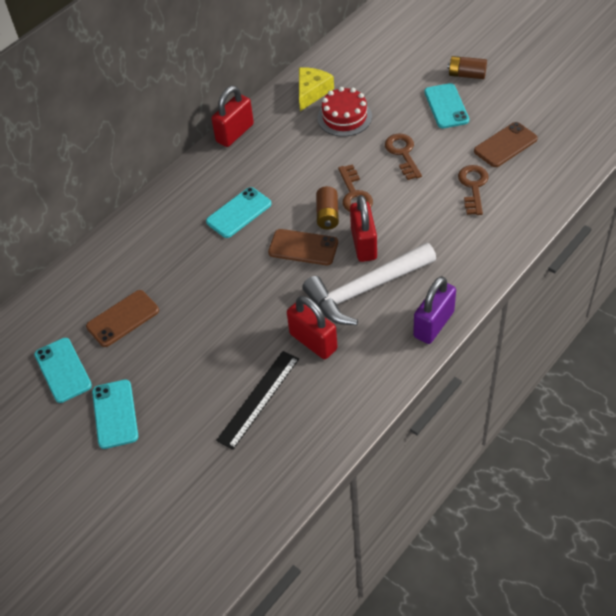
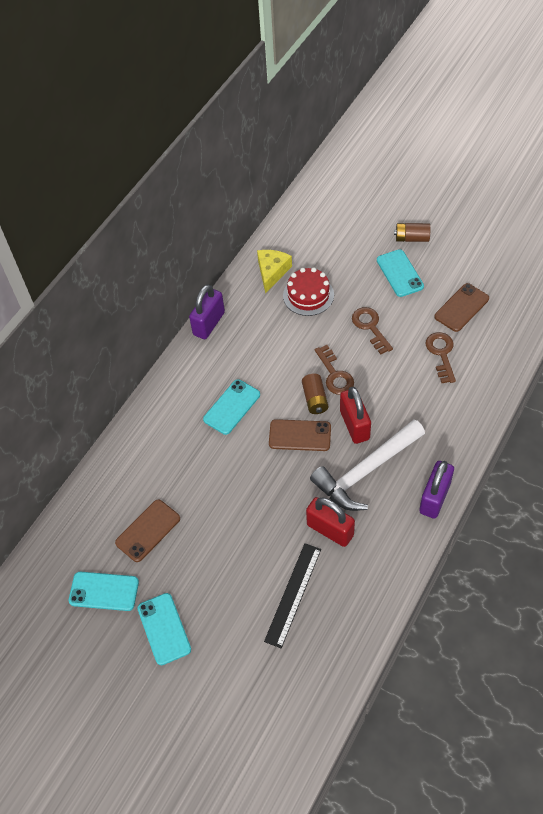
camera: 10 degrees left, 5 degrees up
turquoise phone [34,338,92,403] -> turquoise phone turned 45 degrees counterclockwise [69,572,139,611]
red padlock [211,86,254,147] -> purple padlock [189,284,225,339]

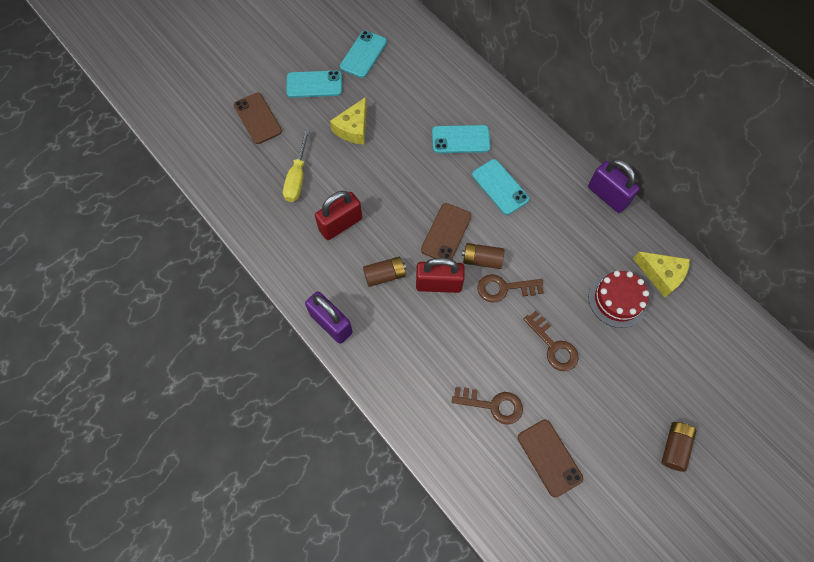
camera: 105 degrees right, 10 degrees up
brown phone [115,500,180,562] -> brown phone moved to [234,93,282,144]
black ruler [264,543,321,648] -> yellow screwdriver [283,129,310,202]
white hammer [310,420,425,511] -> brown battery [363,257,406,287]
brown key [352,307,393,354] -> brown key turned 60 degrees clockwise [523,311,579,371]
turquoise phone [377,249,424,297] -> turquoise phone moved to [432,125,490,153]
none -> yellow cheese [330,97,367,144]

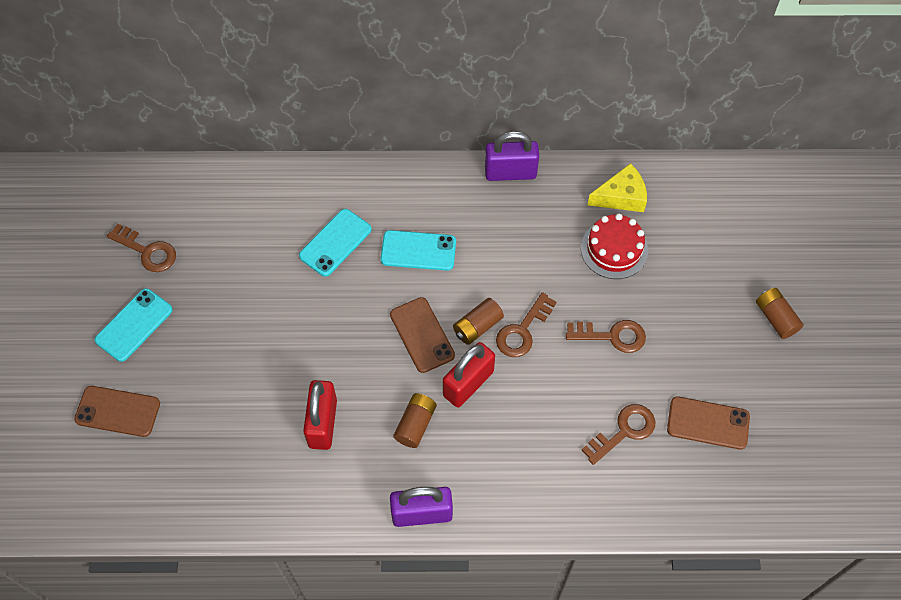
camera: 50 degrees left, 5 degrees down
yellow screwdriver [283,129,310,202] -> none
yellow cheese [330,97,367,144] -> none
turquoise phone [340,31,387,78] -> brown key [107,224,176,272]

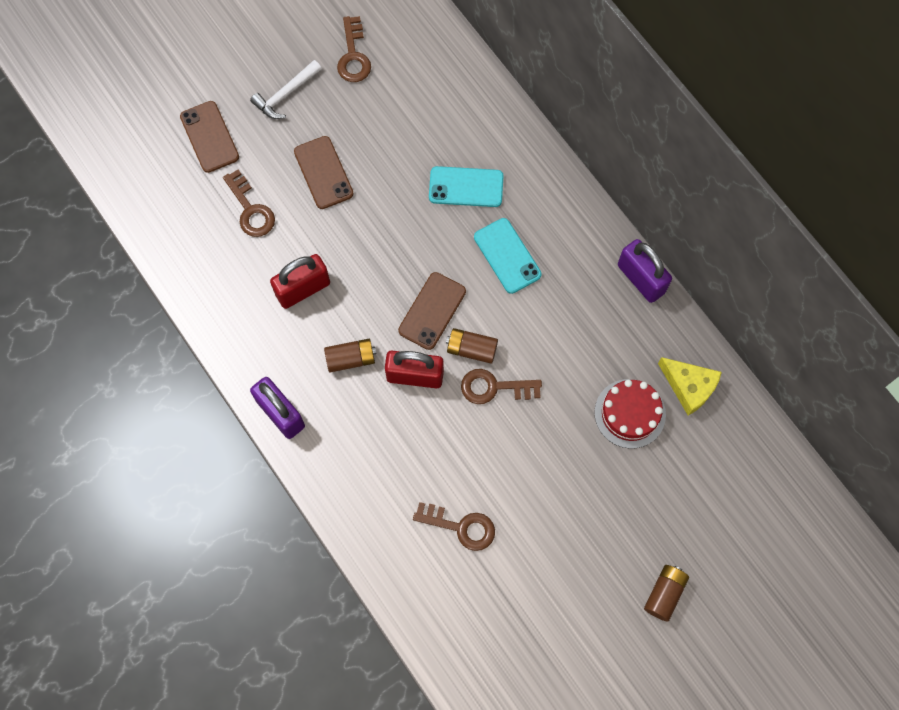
camera: 55 degrees right, 10 degrees up
turquoise phone [95,288,173,362] -> white hammer [250,60,322,119]
brown key [566,320,646,353] -> brown key moved to [223,170,275,237]
brown phone [667,397,750,450] -> brown phone moved to [294,136,354,209]

